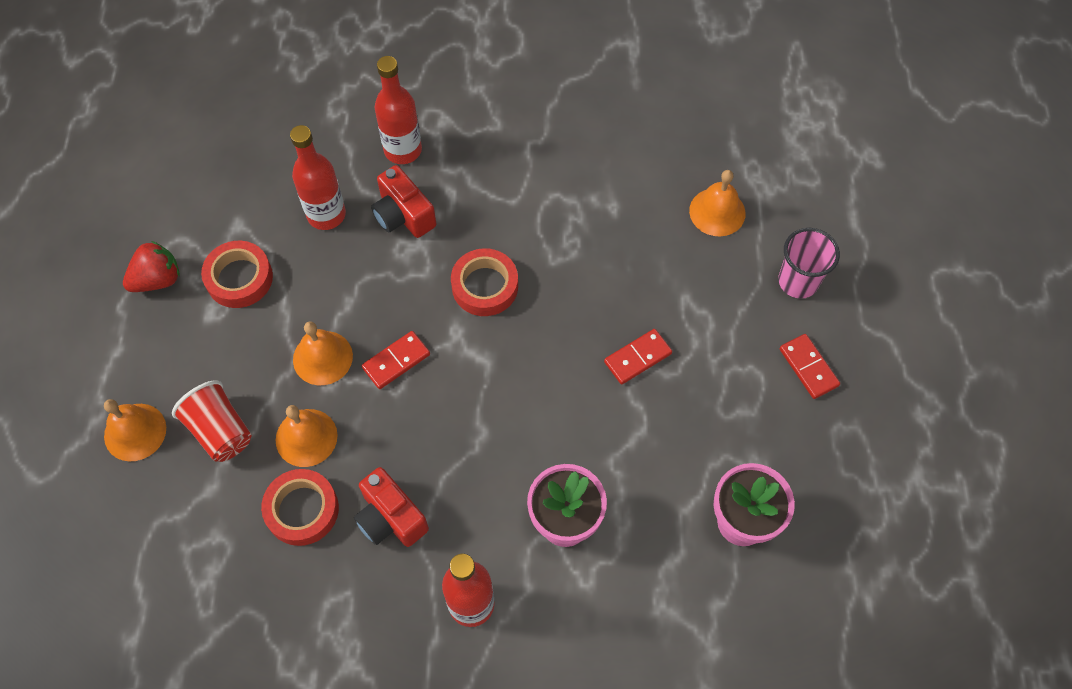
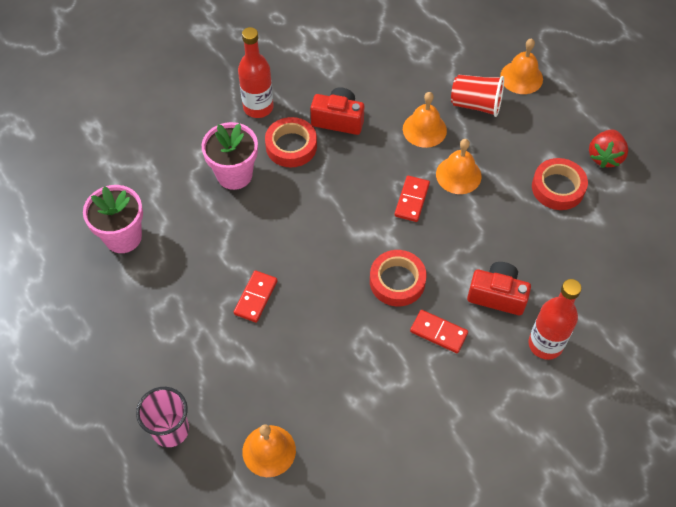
camera: 145 degrees right, 5 degrees down
red tape [261,469,339,546] -> red tape moved to [265,117,317,167]
red bottle [290,125,346,230] -> none
red domino [780,334,840,399] -> red domino moved to [410,310,468,353]

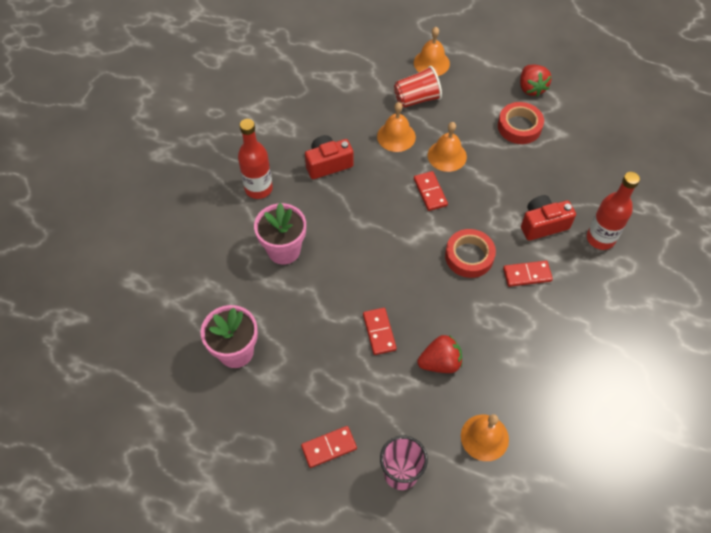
camera: 35 degrees left, 0 degrees up
red tape [265,117,317,167] -> none
none -> red domino [301,426,357,468]
none -> red strawberry [417,335,462,373]

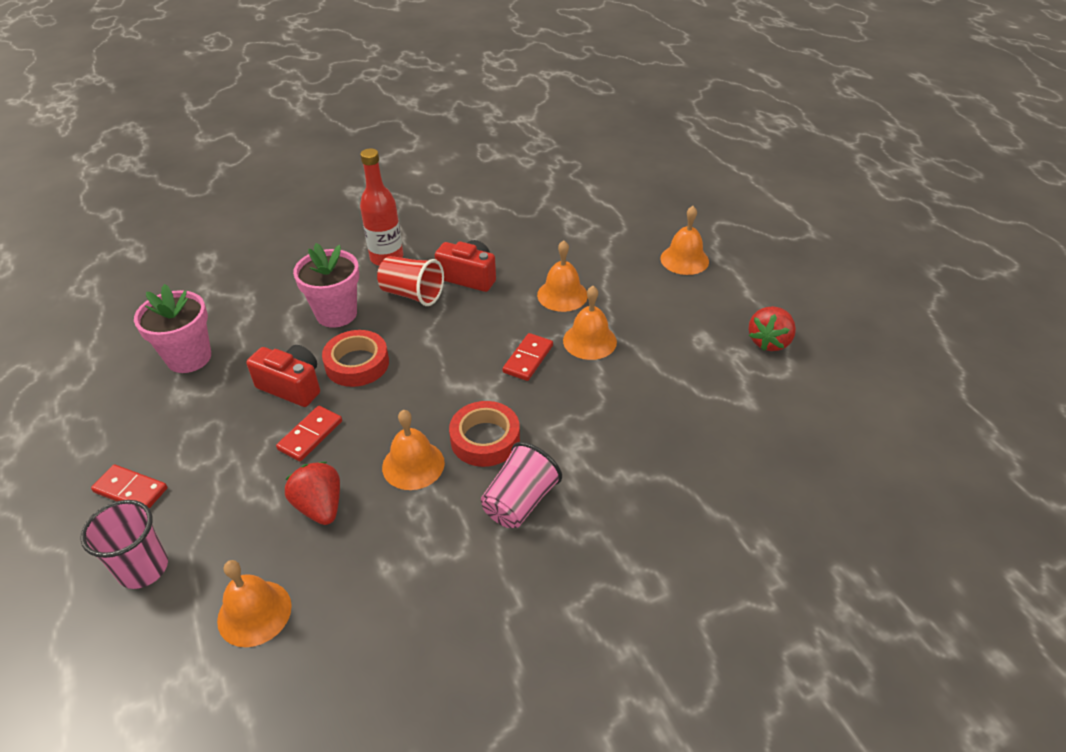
camera: 45 degrees right, 15 degrees down
red cup [394,66,442,108] -> red cup moved to [377,256,444,306]
red strawberry [417,335,462,373] -> red strawberry turned 150 degrees counterclockwise [285,462,340,525]
red tape [498,102,544,144] -> red tape moved to [322,330,389,387]
red domino [503,261,553,287] -> pink cup [481,442,562,528]
red camera [521,195,576,241] -> red camera moved to [246,345,320,407]
red bottle [587,172,640,250] -> none
none -> orange bell [382,410,445,490]

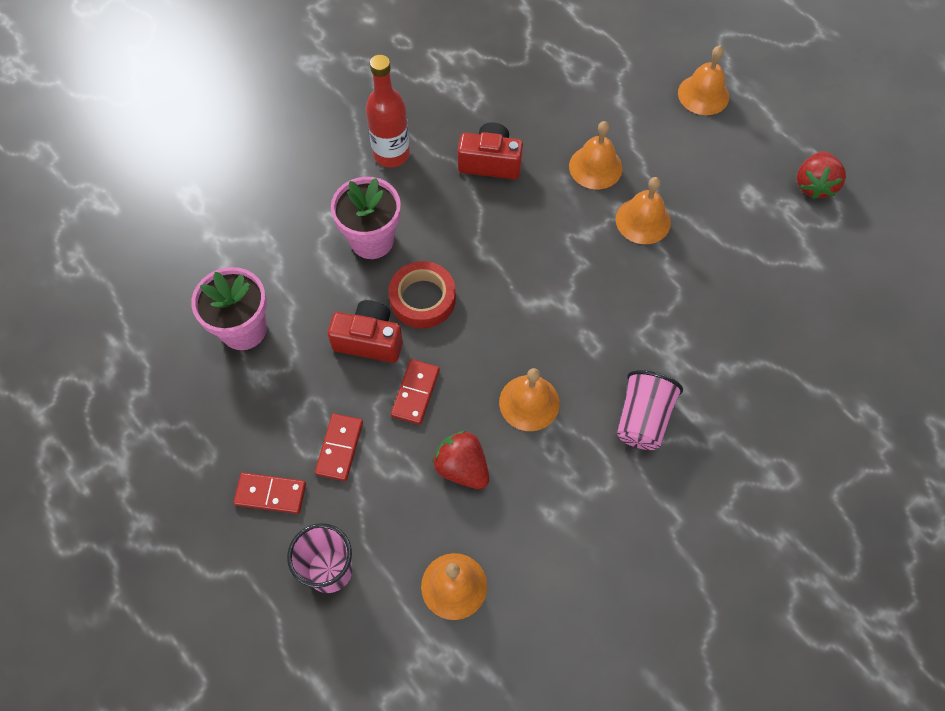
camera: 15 degrees left, 20 degrees up
red cup [377,256,444,306] -> none
red tape [449,401,520,467] -> none
red domino [503,333,553,381] -> red domino moved to [315,413,363,481]

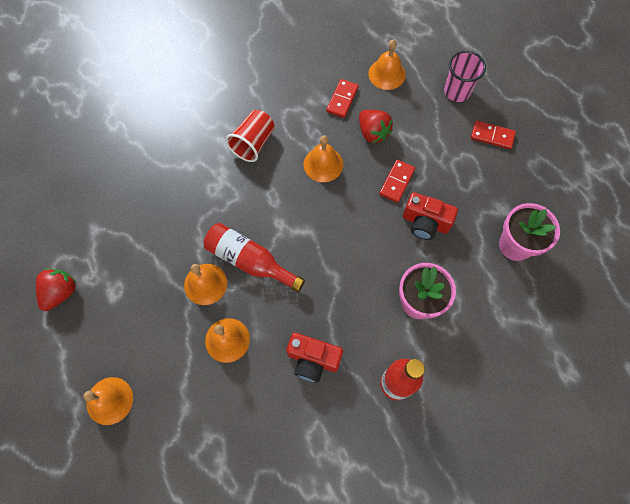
camera: 170 degrees left, 5 degrees up
red domino [315,413,363,481] -> red domino moved to [326,79,359,118]
red tape [388,261,456,328] -> none
pink cup [617,370,683,450] -> red cup [226,110,275,162]
none -> red bottle [204,223,305,292]

